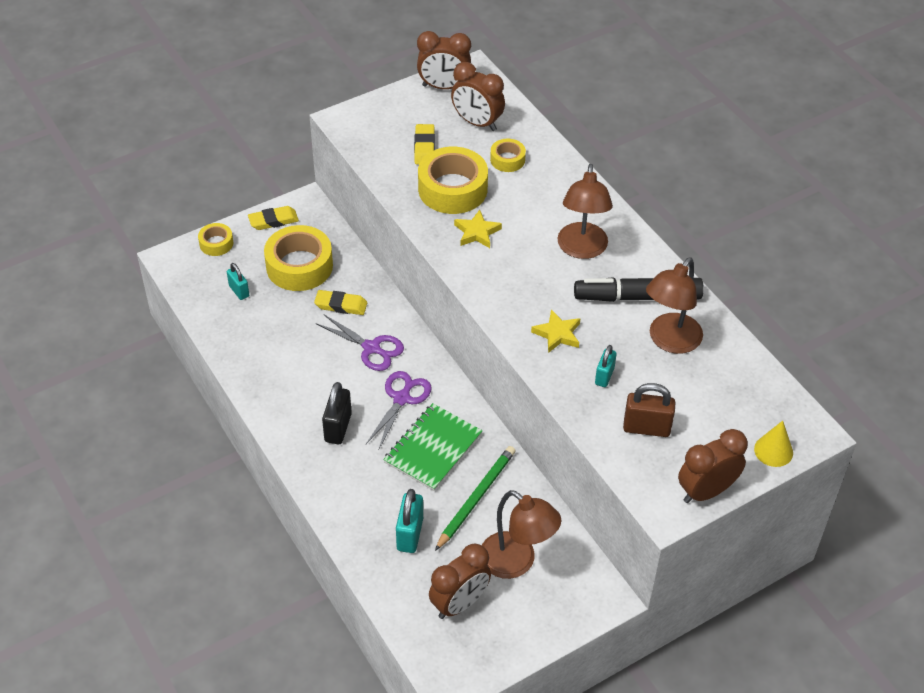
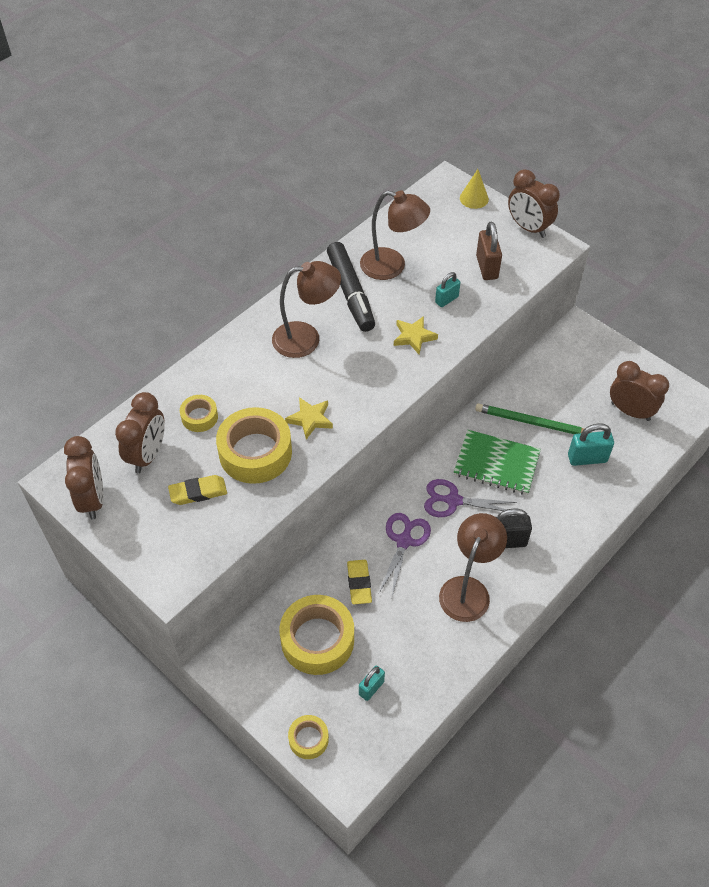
camera: 105 degrees left, 5 degrees up
yellow eraser [248,206,299,230] -> none
brown lamp [482,490,561,579] -> brown lamp moved to [439,513,507,622]
turquoise padlock [595,345,617,387] -> turquoise padlock turned 45 degrees counterclockwise [435,272,460,307]

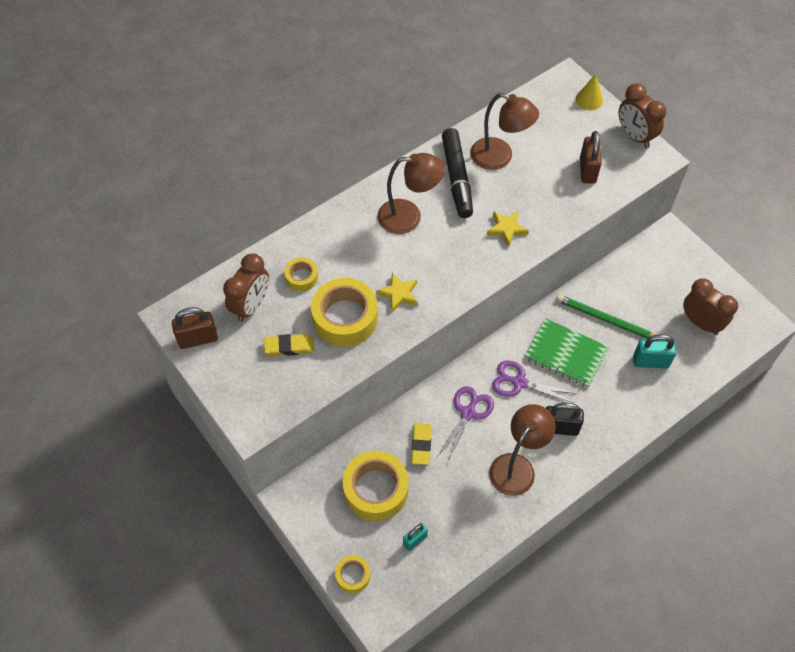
camera: 10 degrees right, 5 degrees up
brown clock [64,436,104,520] -> brown padlock [172,307,218,349]
turquoise padlock [435,272,460,307] -> none

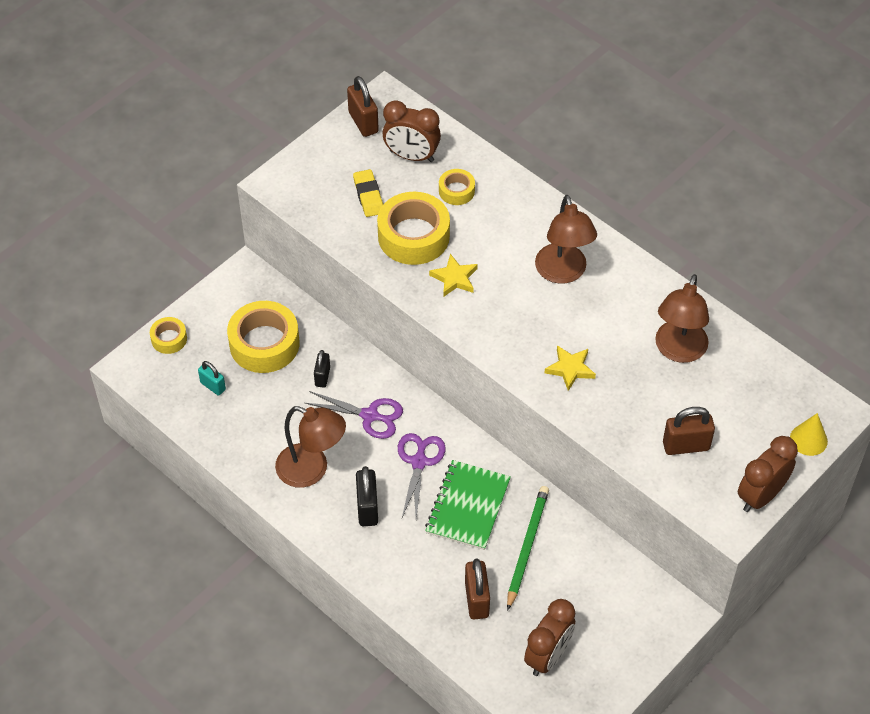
camera: 80 degrees right, 5 degrees down
yellow eraser [411,423,432,465] -> black padlock [314,350,330,388]
black marker [442,128,473,218] -> none
turquoise padlock [633,334,676,369] -> brown padlock [465,559,490,619]

